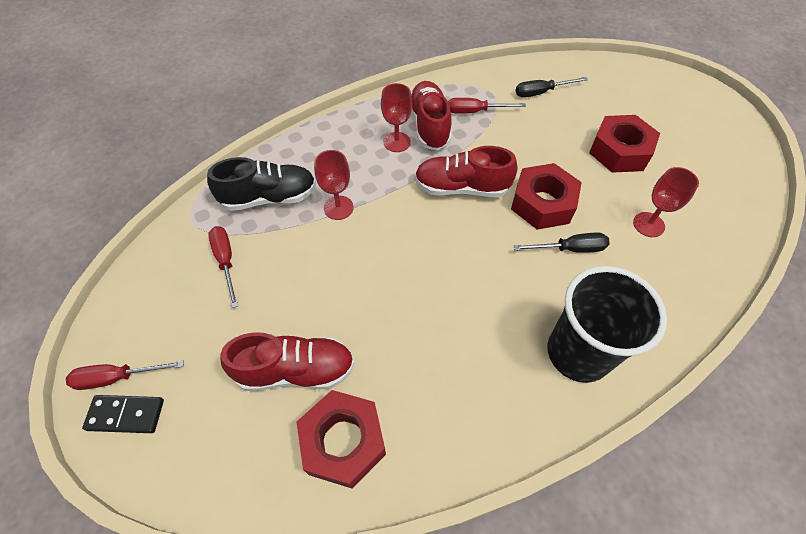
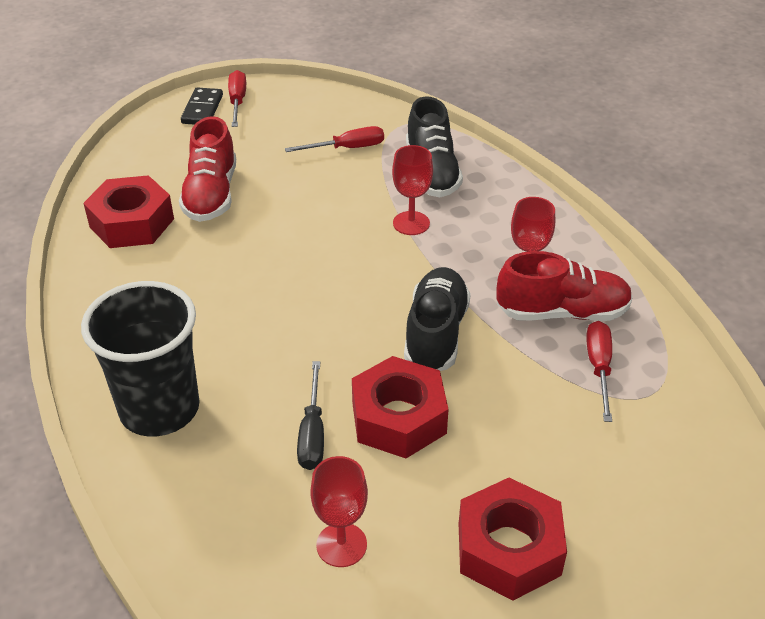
camera: 95 degrees right, 15 degrees down
red shoe [415,146,518,197] -> black shoe [404,267,471,371]
black screwdriver [515,77,588,97] -> none

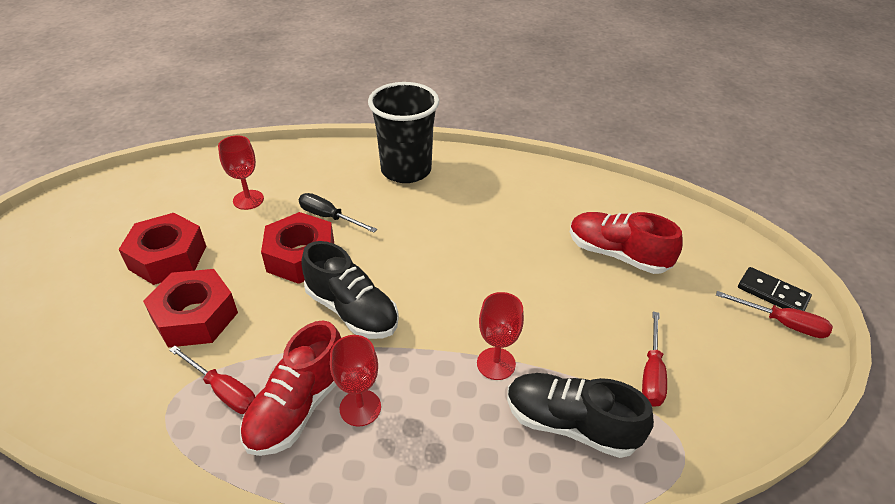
camera: 120 degrees right, 0 degrees up
red nut [83,175,174,248] -> red nut moved to [143,269,238,347]

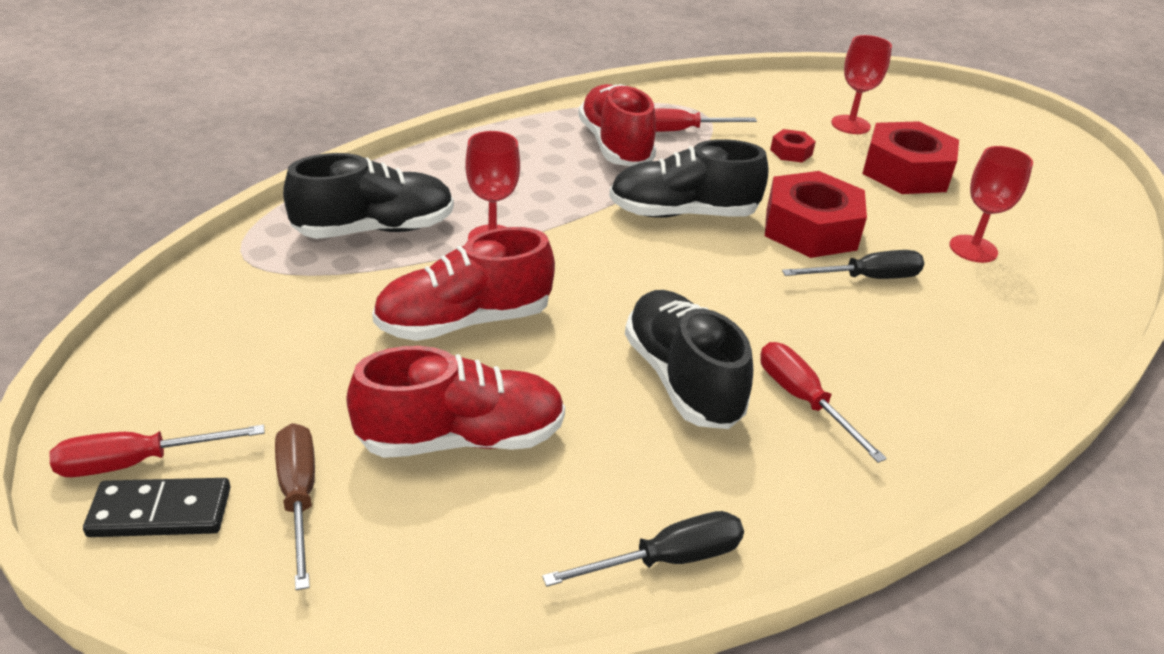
camera: 135 degrees right, 5 degrees down
red nut [143,269,238,347] -> red nut [770,129,816,163], size x0.46
red goblet [330,335,381,426] -> red goblet moved to [831,35,892,134]
black cup [368,82,439,183] -> none
red screwdriver [642,312,667,407] -> red screwdriver moved to [760,342,887,463]
none -> brown screwdriver [275,423,315,590]
none -> red shoe [372,227,555,341]
none -> black screwdriver [542,511,744,587]
none -> black shoe [625,290,753,429]

